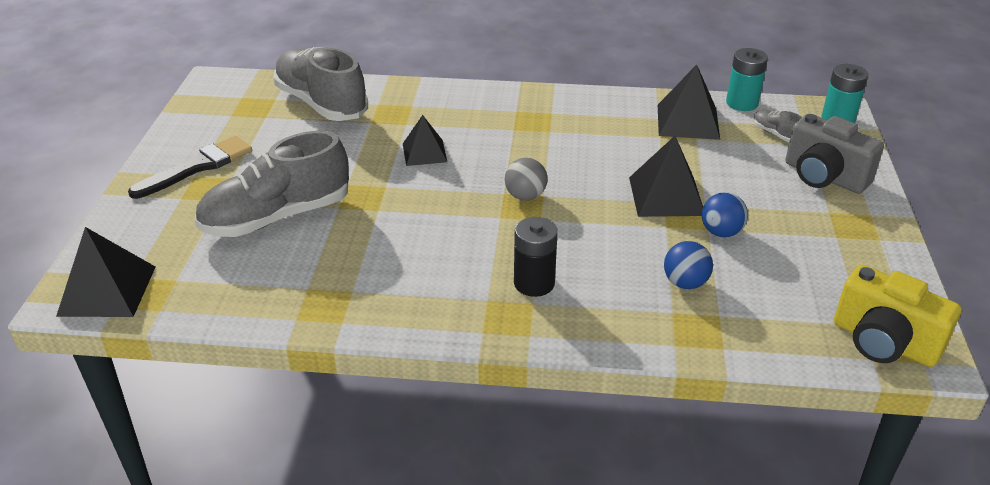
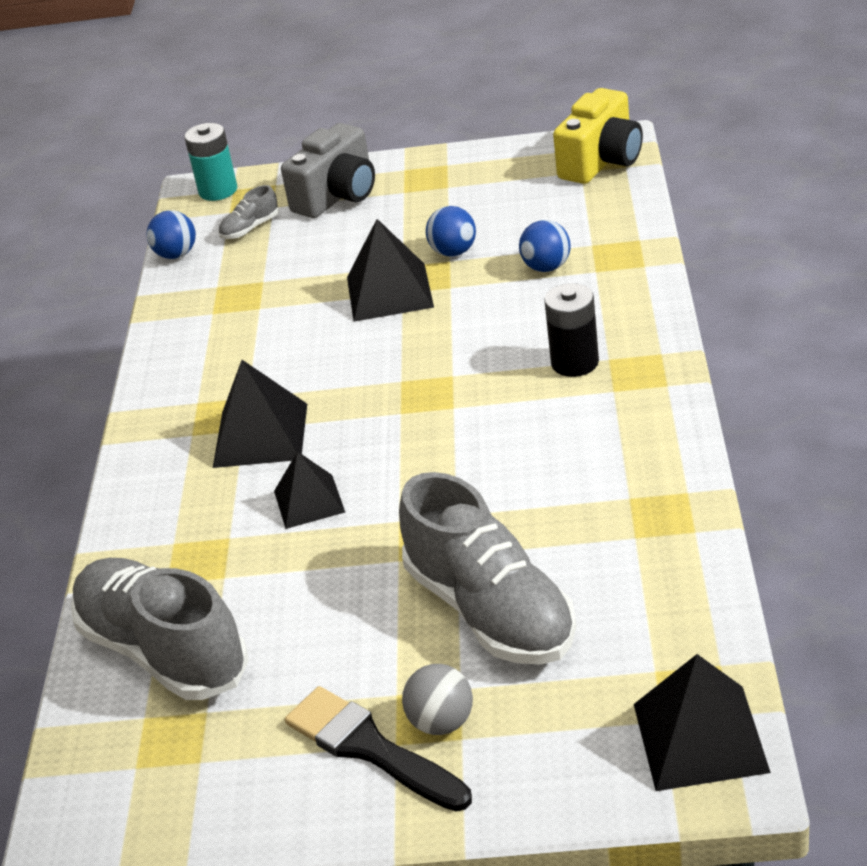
camera: 90 degrees left, 0 degrees up
grey shoe [273,47,368,121] -> grey shoe turned 90 degrees clockwise [71,558,249,700]
grey ball [505,158,548,201] -> grey ball moved to [402,664,473,735]
black pyramid [658,64,720,140] -> black pyramid moved to [213,360,307,468]
turquoise battery [726,48,768,111] -> blue ball [147,210,196,259]

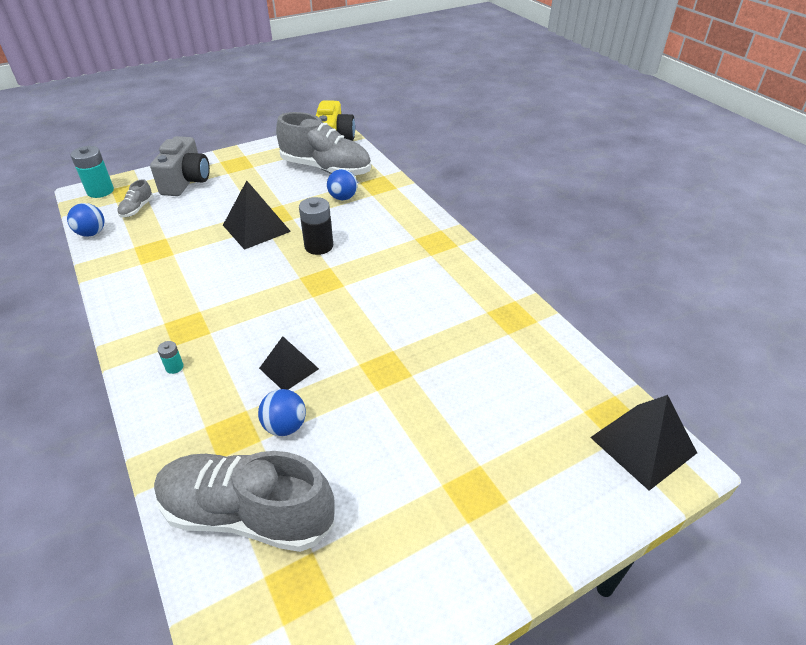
camera: 35 degrees left, 5 degrees up
black pyramid [213,360,307,468] -> none
black brush [285,686,472,812] -> none
grey shoe [399,472,576,665] -> grey shoe moved to [276,112,371,176]
grey ball [402,664,473,735] -> none
blue ball [426,206,476,257] -> blue ball moved to [258,389,306,436]
black battery [544,283,599,377] -> black battery moved to [299,197,333,255]
none -> turquoise battery [157,341,184,374]

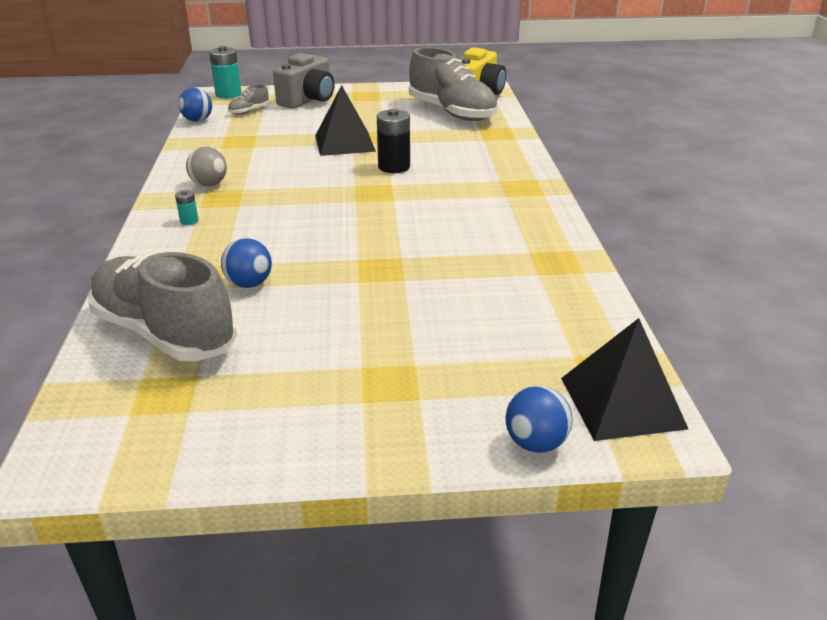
camera: 25 degrees right, 10 degrees down
black pyramid [259,336,319,390] -> none
blue ball [327,169,357,200] -> blue ball moved to [506,386,573,453]
none -> grey ball [186,147,227,187]

